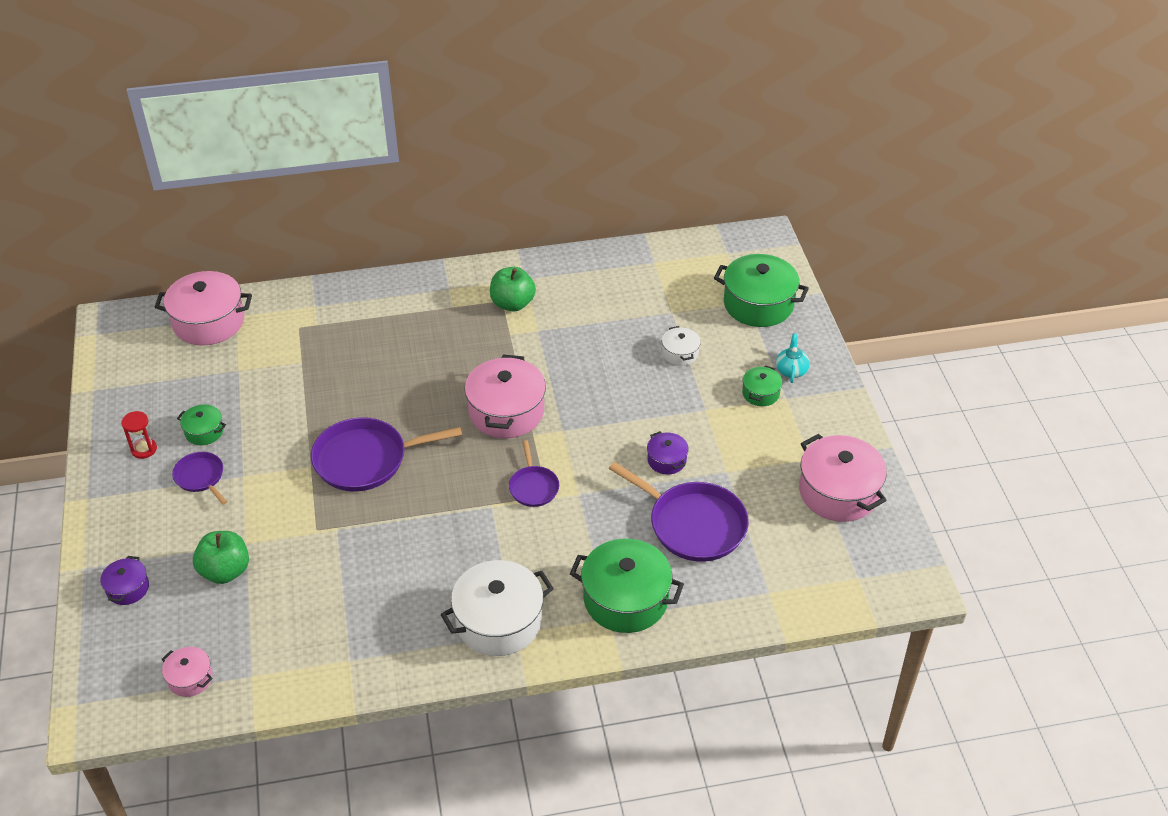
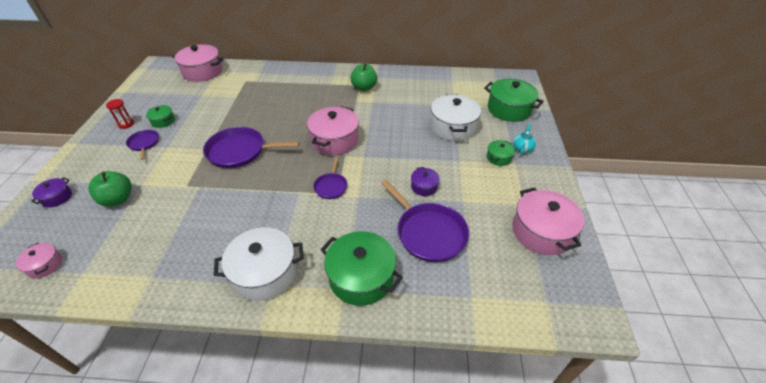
camera: 15 degrees right, 0 degrees up
white pot [662,326,701,366] -> white pot [430,94,481,141], size x2.00

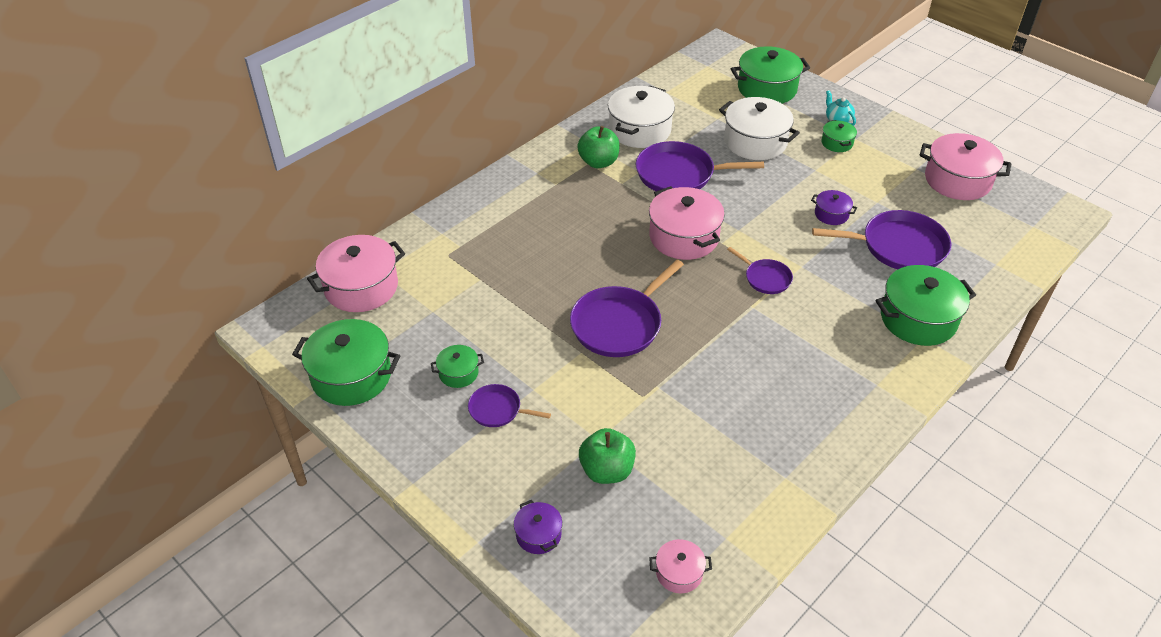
camera: 50 degrees left, 0 degrees up
red hourglass [106,99,134,129] -> none
white pot [214,227,304,301] -> white pot moved to [608,86,675,148]
none -> green pot [292,319,400,406]
none -> purple pan [636,141,764,191]

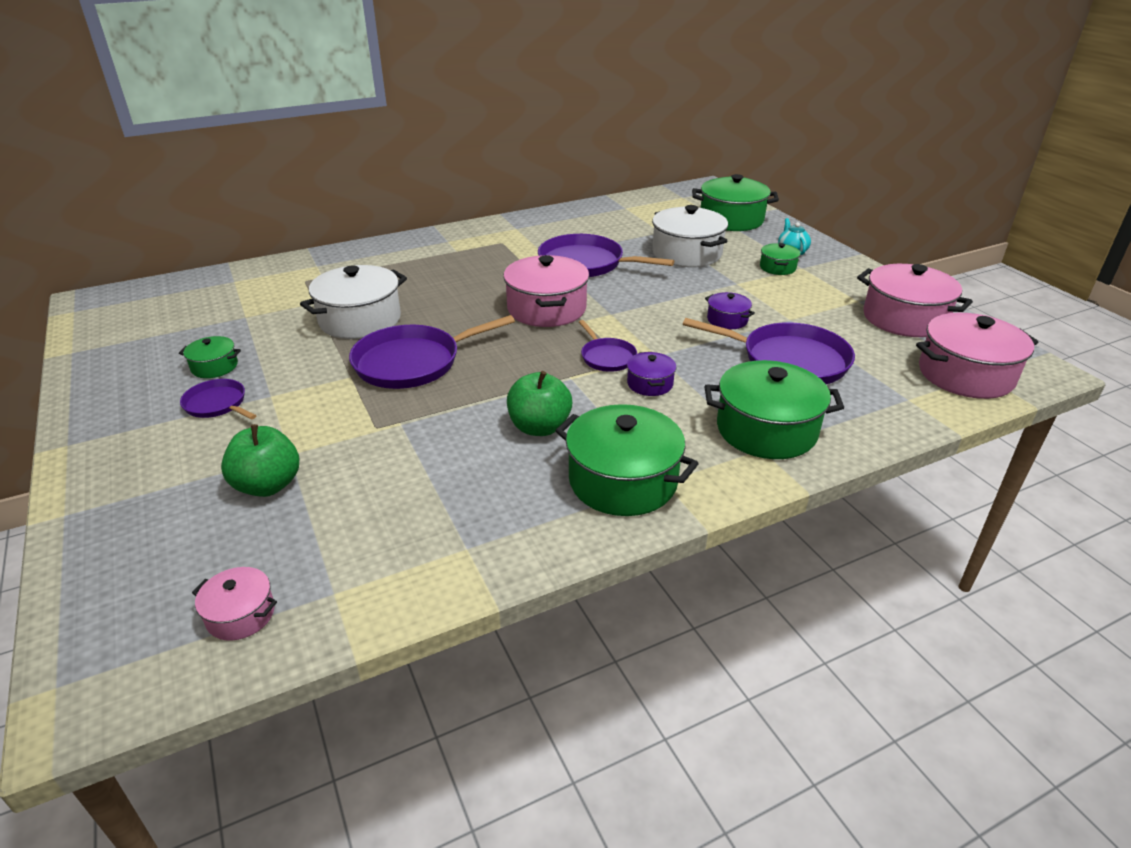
camera: 20 degrees right, 10 degrees down
green pot [292,319,400,406] -> green pot moved to [555,404,699,516]
pink pot [307,235,405,312] -> pink pot moved to [916,313,1038,399]
purple pot [514,500,563,554] -> purple pot moved to [627,352,676,396]
green apple [577,126,620,168] -> green apple moved to [507,371,572,436]
white pot [608,86,675,148] -> white pot moved to [300,265,407,339]

